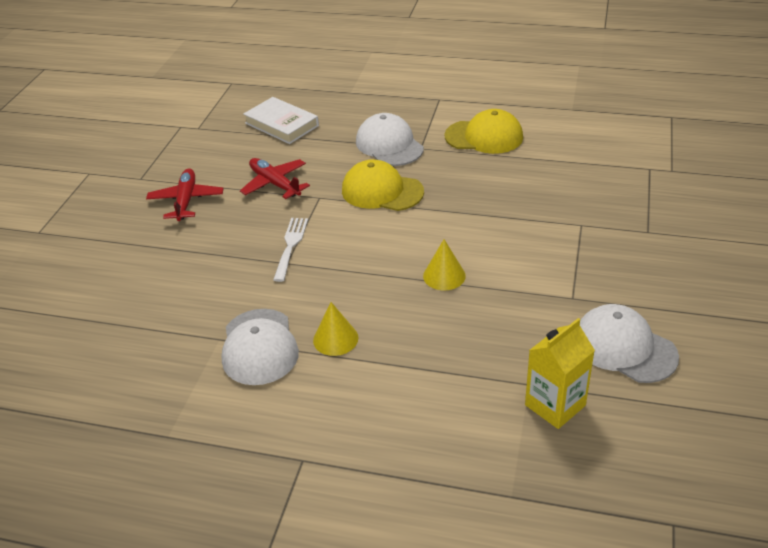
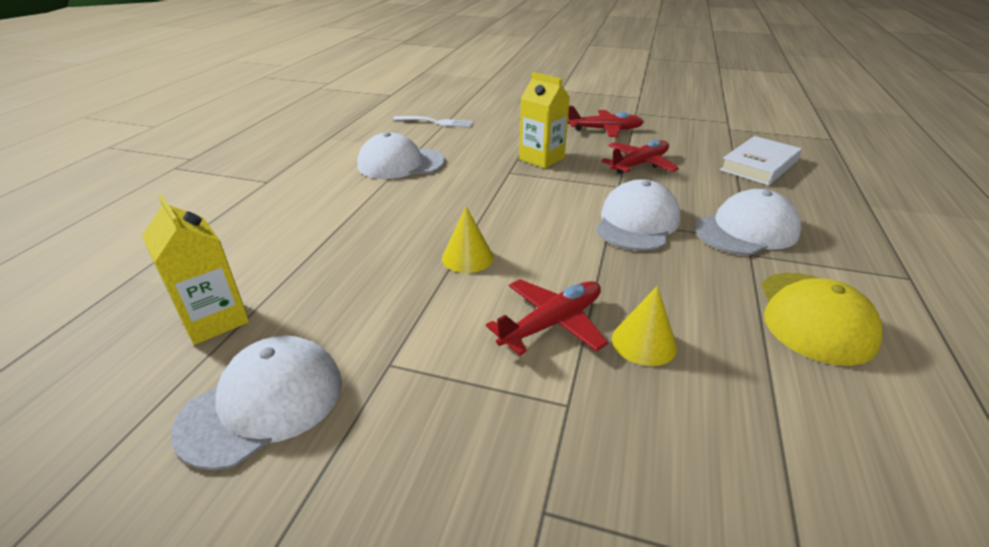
camera: 90 degrees right, 5 degrees down
white fork [273,218,308,282] -> white fork moved to [393,116,473,128]
yellow cone [313,302,358,356] -> yellow cone moved to [612,286,677,366]
yellow cap [342,159,424,211] -> white cap [596,179,680,251]
none -> red plane [486,279,608,355]
none -> yellow carton [519,72,570,168]

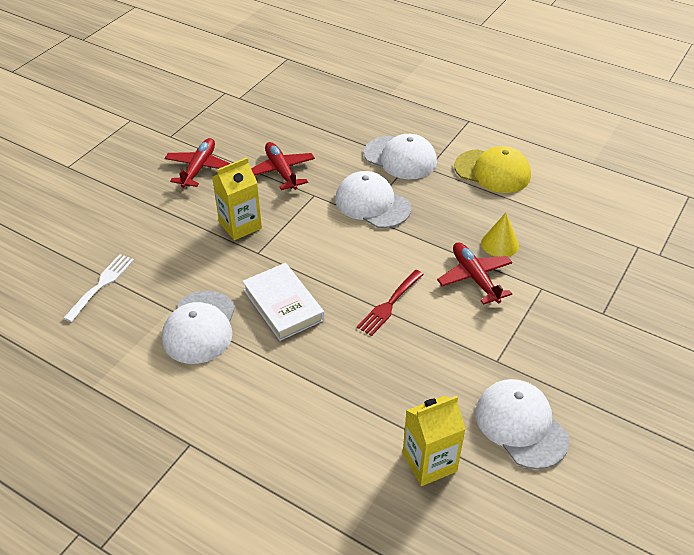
camera: 75 degrees left, 10 degrees up
yellow cone [442,207,494,273] -> red fork [357,270,424,336]
white cap [695,189,801,255] -> white cap turned 135 degrees clockwise [364,134,437,179]
white book [720,136,802,185] -> white book moved to [242,263,324,341]

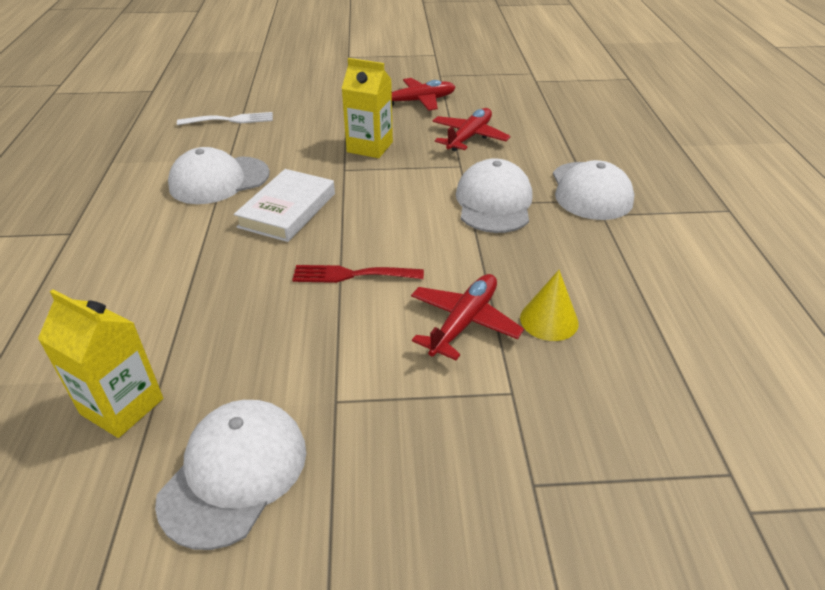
camera: 55 degrees right, 5 degrees down
yellow cap [454,146,531,193] -> none

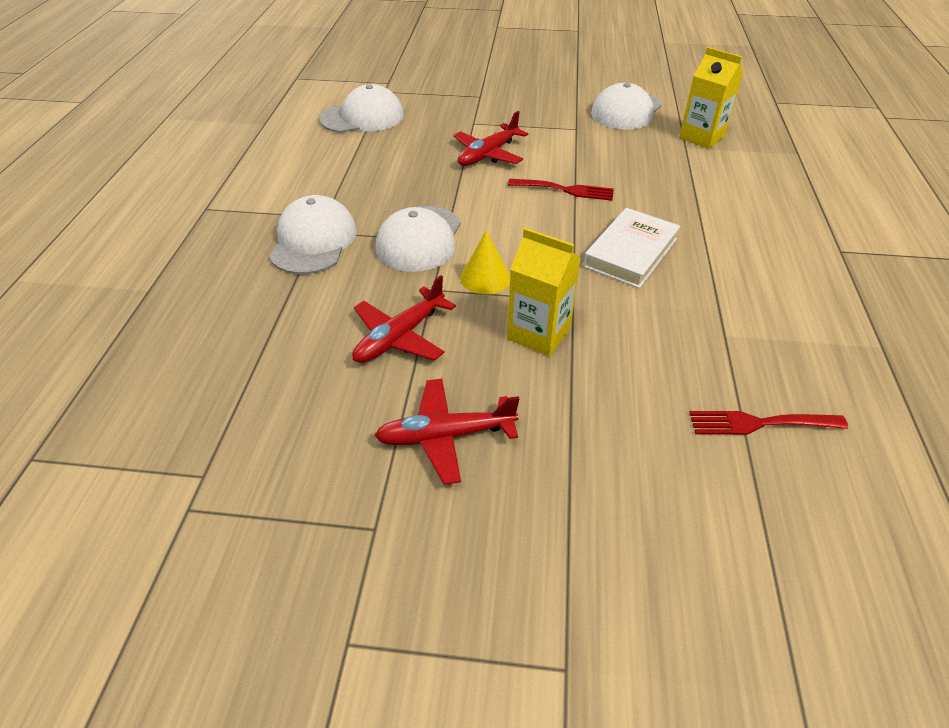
camera: 170 degrees left, 5 degrees up
white cap [168,147,270,204] -> white cap moved to [320,84,404,133]
white fork [177,112,273,125] -> red fork [689,411,848,435]
yellow cone [520,270,579,341] -> yellow cone moved to [460,230,510,295]

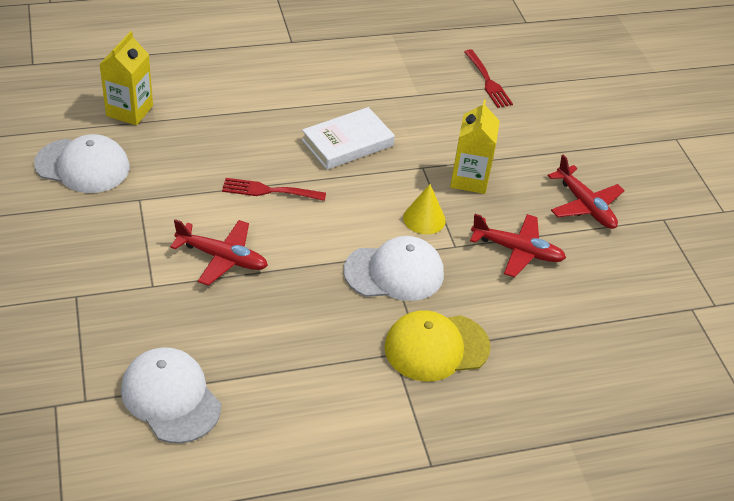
camera: 115 degrees left, 0 degrees up
white cap [269,195,357,274] -> yellow cap [384,310,491,382]
red fork [508,179,614,201] -> red fork turned 75 degrees counterclockwise [222,178,326,201]
white book [583,208,681,288] -> white book turned 45 degrees counterclockwise [302,107,395,170]

